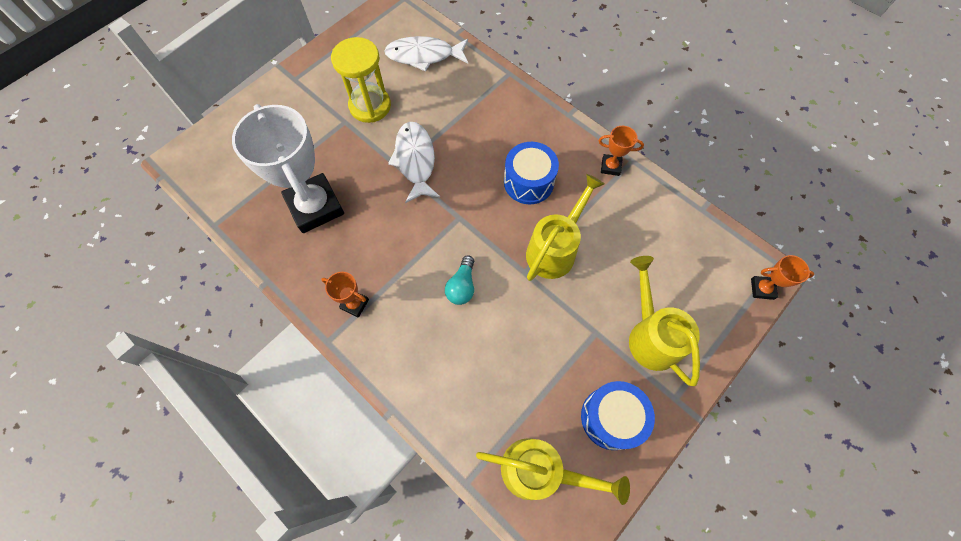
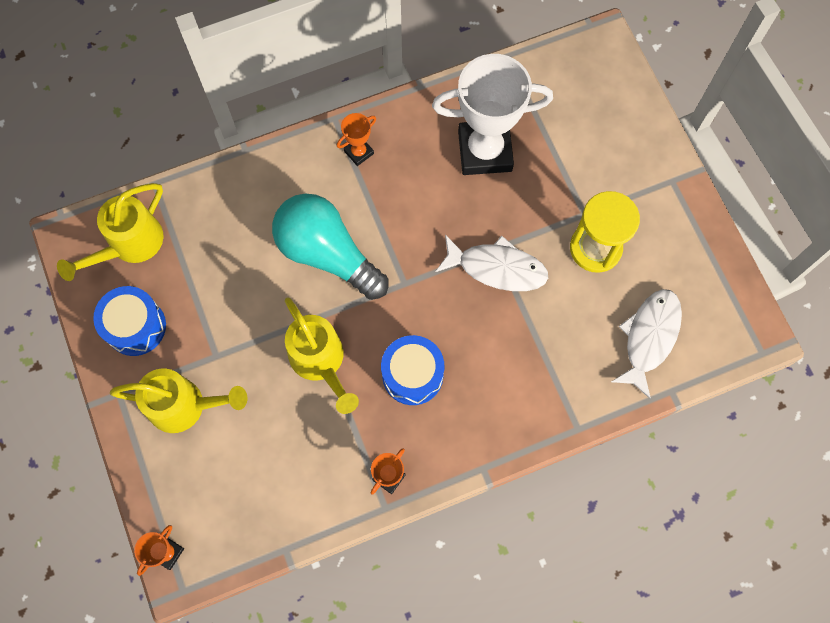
camera: 115 degrees right, 5 degrees up
turquoise light bulb [445,255,474,305] -> turquoise light bulb [272,194,388,300], size x2.23

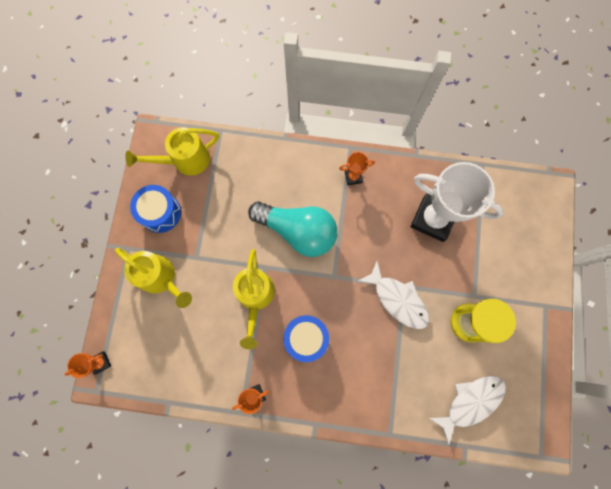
camera: 30 degrees right, 5 degrees up
turquoise light bulb [272,194,388,300] -> turquoise light bulb turned 135 degrees clockwise [248,202,337,257]

